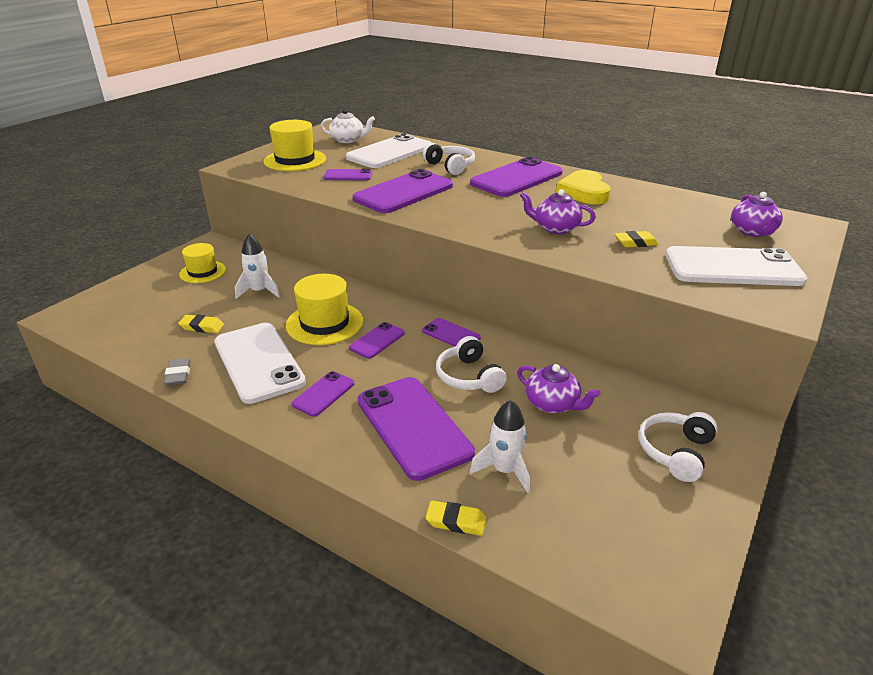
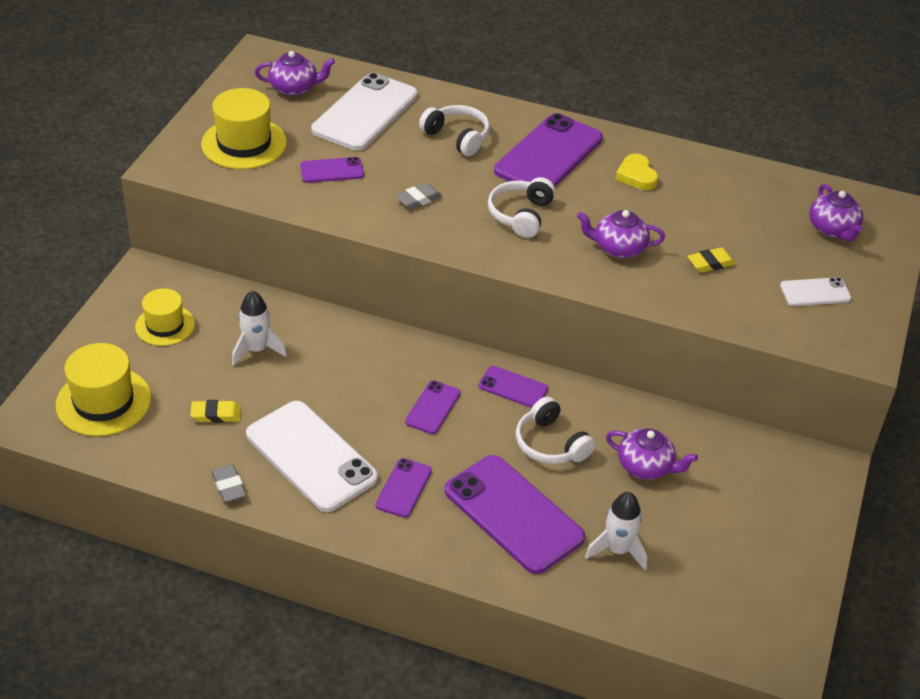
camera: 15 degrees left, 10 degrees up
yellow hat [286,274,363,345] -> yellow hat moved to [55,343,151,436]
white teapot [321,109,375,143] -> purple teapot [255,51,335,96]
purple phone [353,169,453,213] -> grey eraser [395,183,442,209]
yellow eraser [426,501,486,536] -> none
yellow heart [556,170,611,204] -> yellow heart [615,154,658,190], size x0.65
white headphones [639,412,718,482] -> white headphones moved to [488,177,556,238]
white phone [666,246,807,286] -> white phone [780,277,852,306], size x0.50

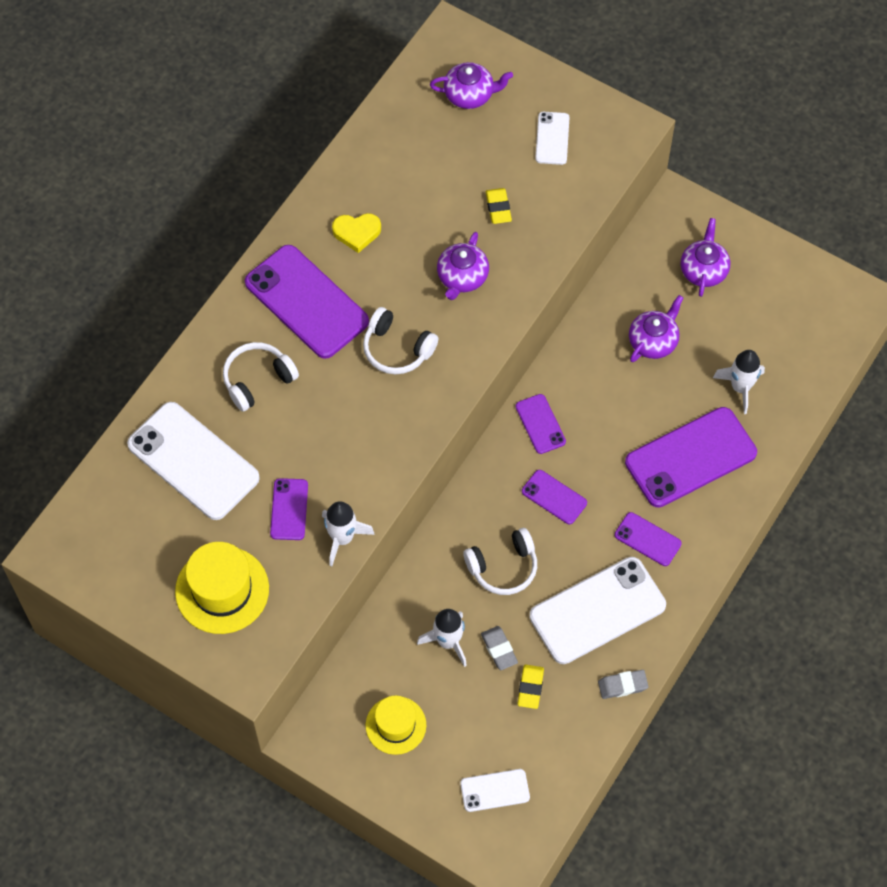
camera: 75 degrees left, 20 degrees up
yellow hat [55,343,151,436] -> white phone [460,769,530,812]
purple teapot [255,51,335,96] -> purple teapot moved to [681,218,730,297]
grey eraser [395,183,442,209] -> grey eraser moved to [481,626,518,670]
purple phone [479,366,548,408] -> purple phone turned 60 degrees counterclockwise [515,394,566,454]
white headphones [516,396,595,464] -> white headphones moved to [463,528,537,595]
none -> white rocket [322,501,375,566]

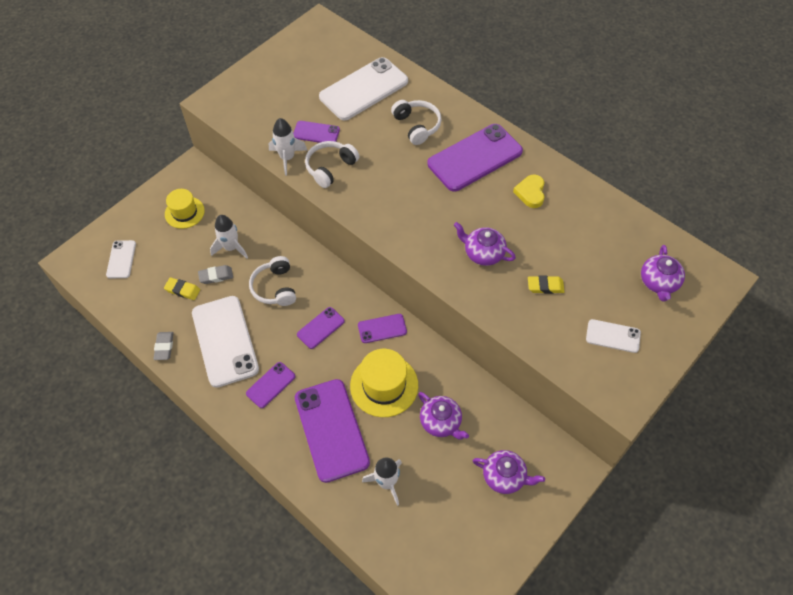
camera: 100 degrees right, 5 degrees down
yellow hat [175,542,269,634] -> yellow hat moved to [350,349,418,417]
white headphones [363,307,439,374] -> white headphones moved to [305,141,360,188]

